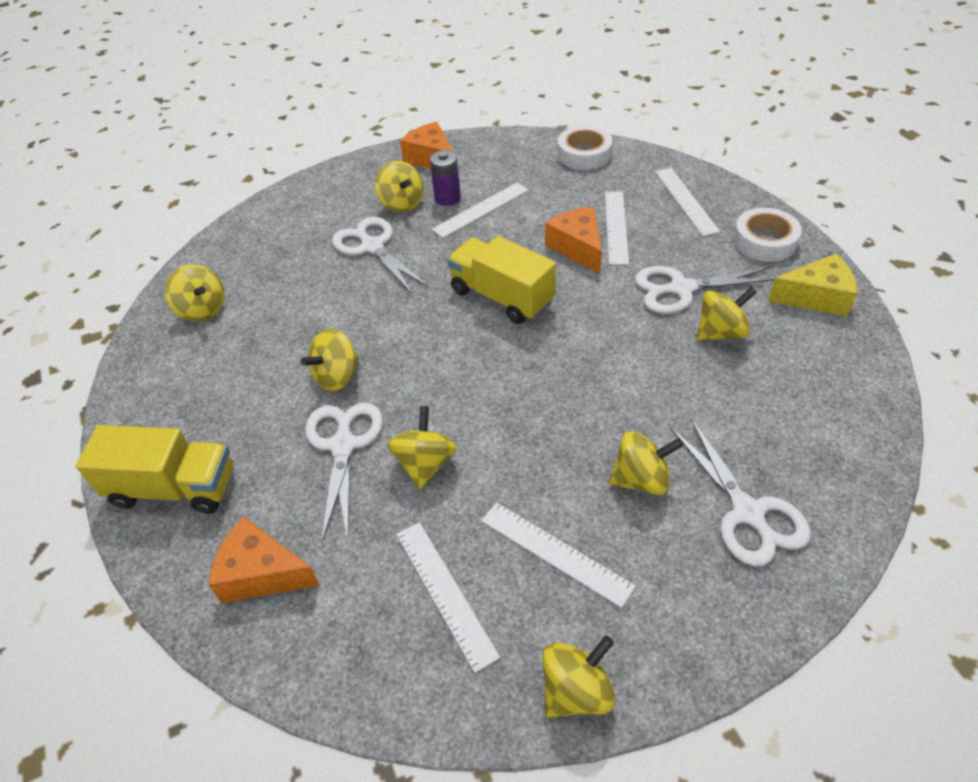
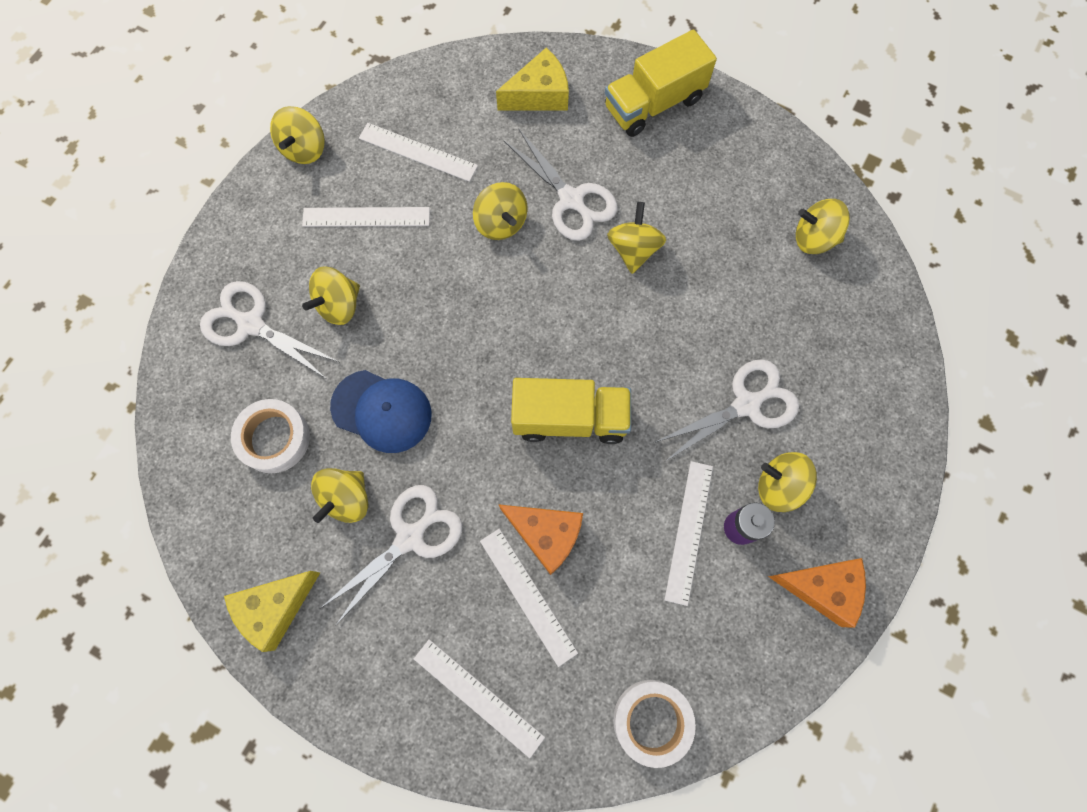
camera: 140 degrees right, 25 degrees up
orange cheese [208,516,320,603] -> yellow cheese [496,48,569,111]
white scissors [332,217,429,295] -> white scissors turned 45 degrees counterclockwise [655,359,799,461]
white tape [733,208,802,262] -> white tape moved to [231,399,310,473]
none -> blue cap [330,370,432,453]

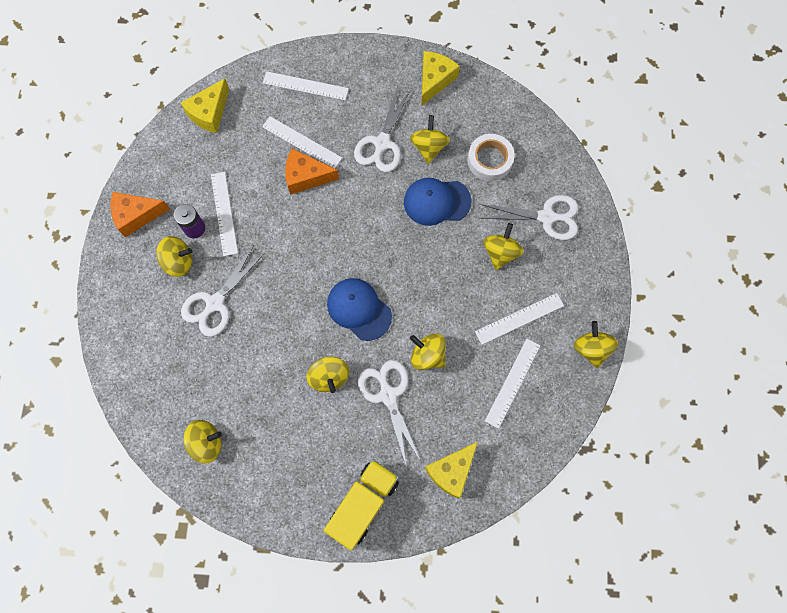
camera: 155 degrees right, 0 degrees up
white ruler [359,123,478,182] -> white ruler turned 60 degrees counterclockwise [485,339,540,429]
white scissors [504,129,617,241] -> white scissors turned 45 degrees clockwise [358,360,420,465]
yellow truck [511,378,631,444] -> none
white tape [613,680,696,768] -> yellow cheese [181,78,229,133]
none -> blue cap [327,278,392,341]

